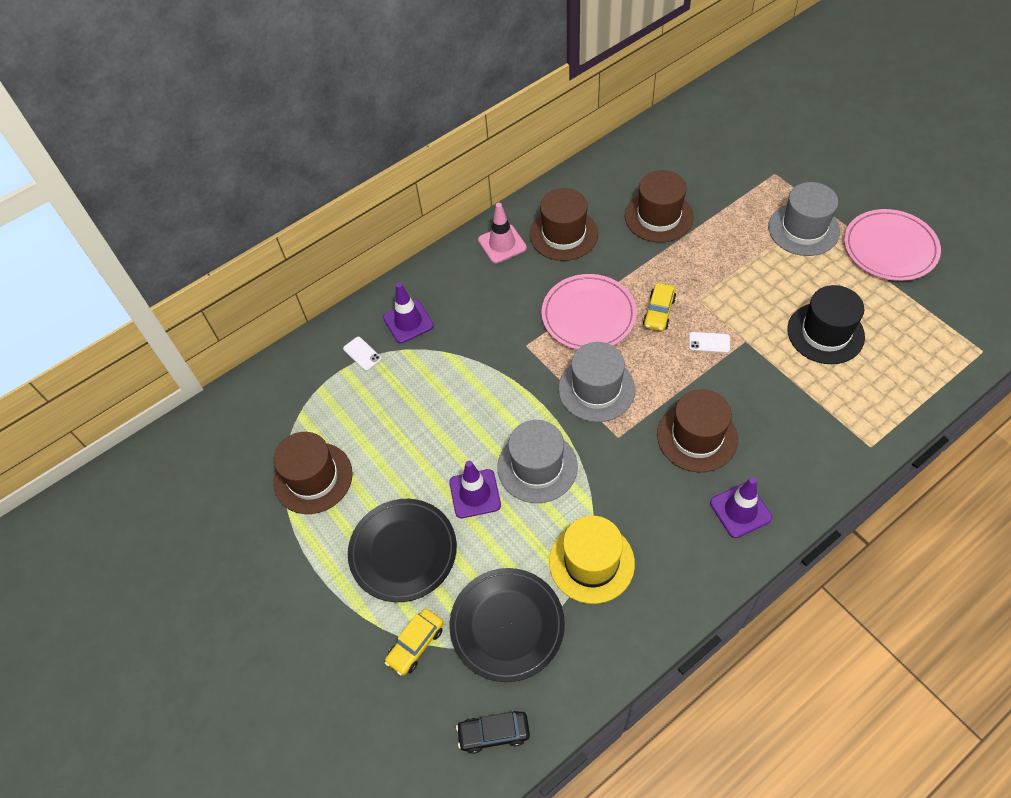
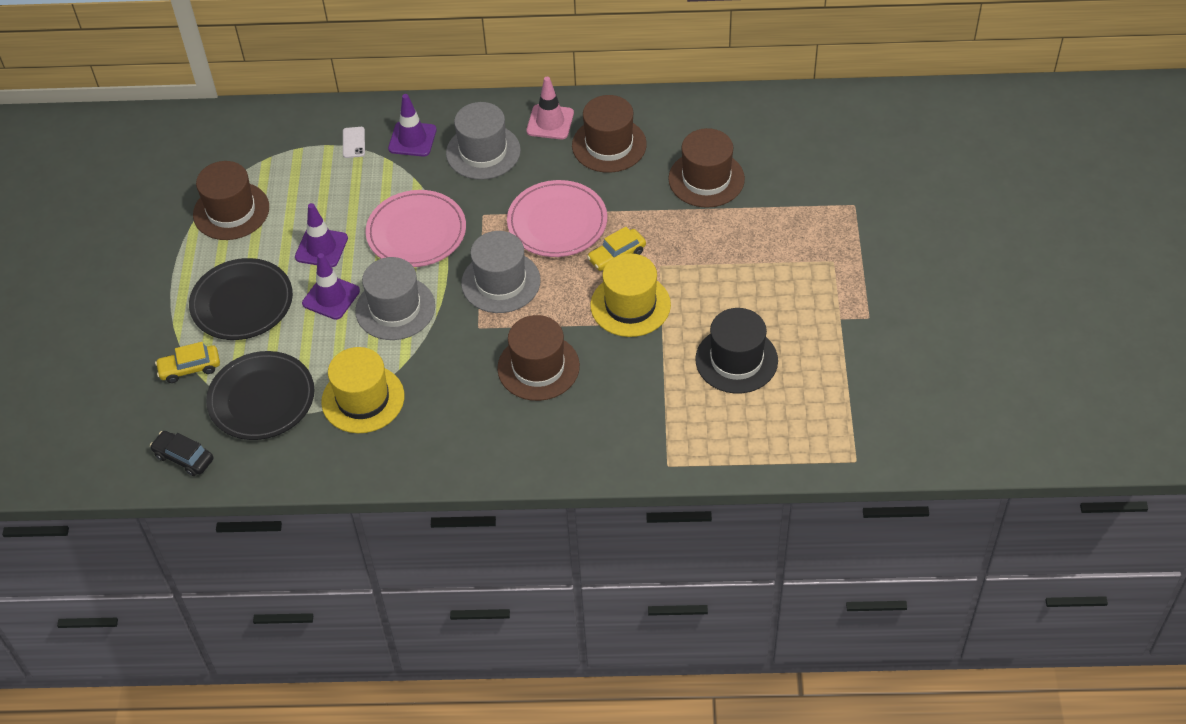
camera: 35 degrees right, 5 degrees down
white phone [689,332,730,353] -> yellow hat [590,253,671,337]
purple traffic cone [710,477,772,538] -> purple traffic cone moved to [295,203,348,267]
grey hat [768,182,840,256] -> grey hat moved to [446,102,521,180]
pink plate [844,209,941,281] -> pink plate moved to [365,190,466,267]

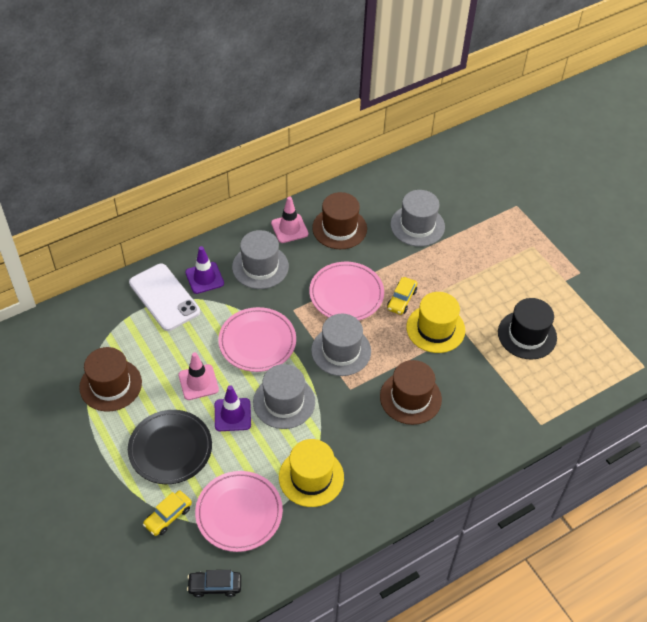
camera: 35 degrees left, 0 degrees up
black plate [206,351,315,440] -> pink plate [195,471,283,552]
purple traffic cone [295,203,348,267] -> pink traffic cone [179,352,219,400]
white phone [343,127,365,158] -> white phone [129,264,200,331], size x2.47
brown hat [668,128,745,208] -> grey hat [390,190,445,247]

